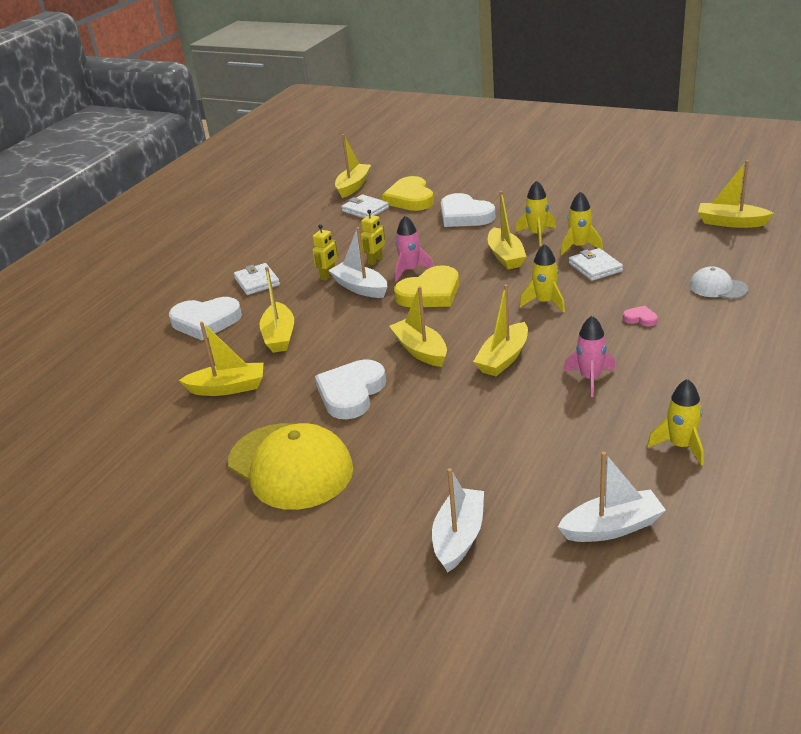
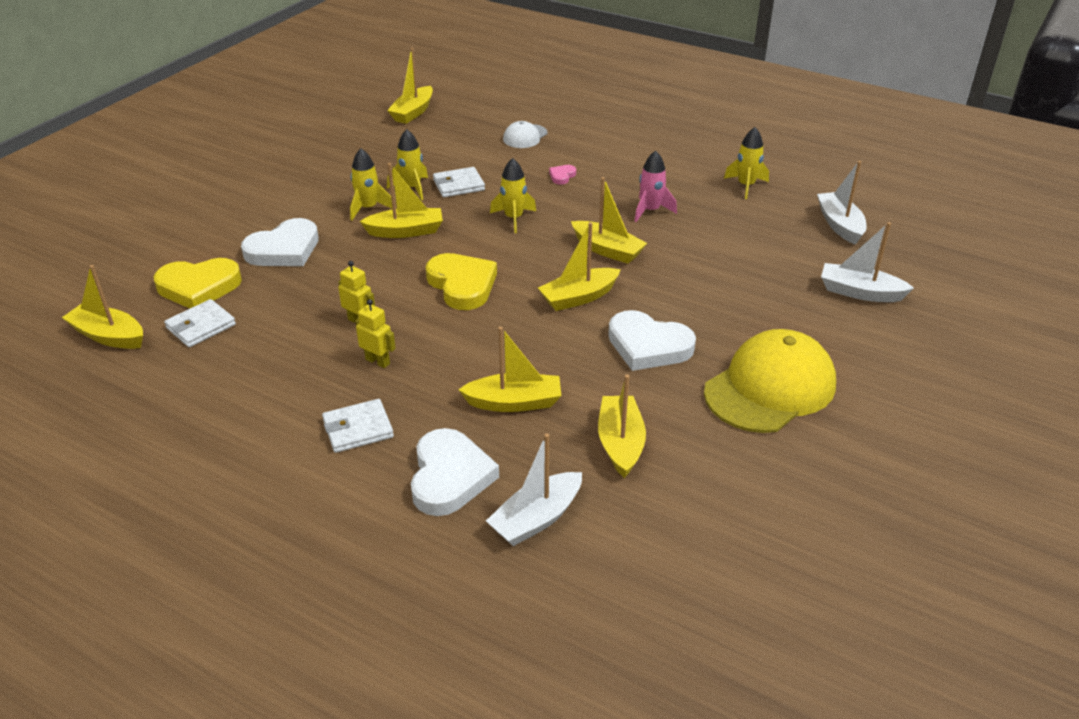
camera: 90 degrees left, 5 degrees up
white boat [328,227,387,298] -> white boat moved to [486,433,582,546]
pink rocket [395,215,434,282] -> none

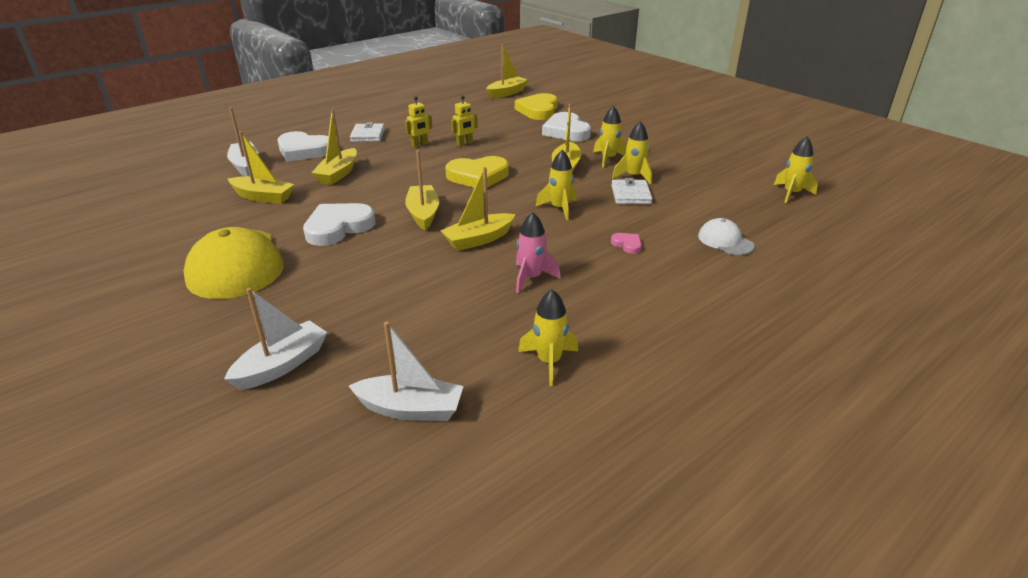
camera: 110 degrees right, 5 degrees down
white wallet [164,299,236,347] -> none
yellow boat [387,48,433,124] -> yellow rocket [774,137,818,203]

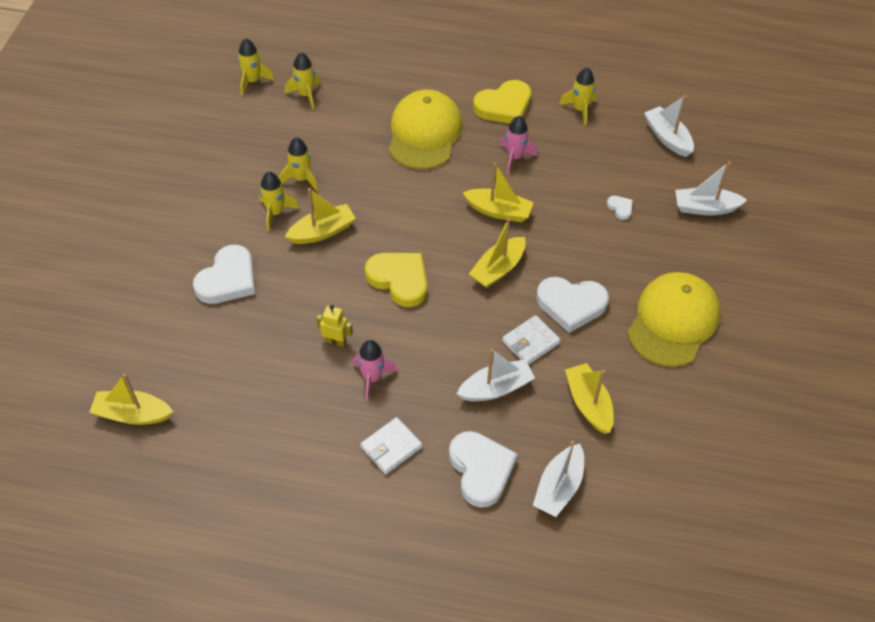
camera: 130 degrees left, 20 degrees up
yellow boat [312,109,357,185] -> white boat [457,349,535,401]
yellow robot [405,96,432,147] -> pink rocket [352,340,398,401]
yellow heart [515,93,558,120] -> yellow heart moved to [473,80,531,124]
yellow rocket [536,150,576,220] -> yellow rocket moved to [285,52,321,109]
white wallet [611,178,652,204] -> white wallet moved to [502,315,561,365]
pink heart [611,233,642,254] -> yellow cap [389,90,462,170]
white cap [698,218,754,255] -> none
none -> white heart [607,196,633,220]

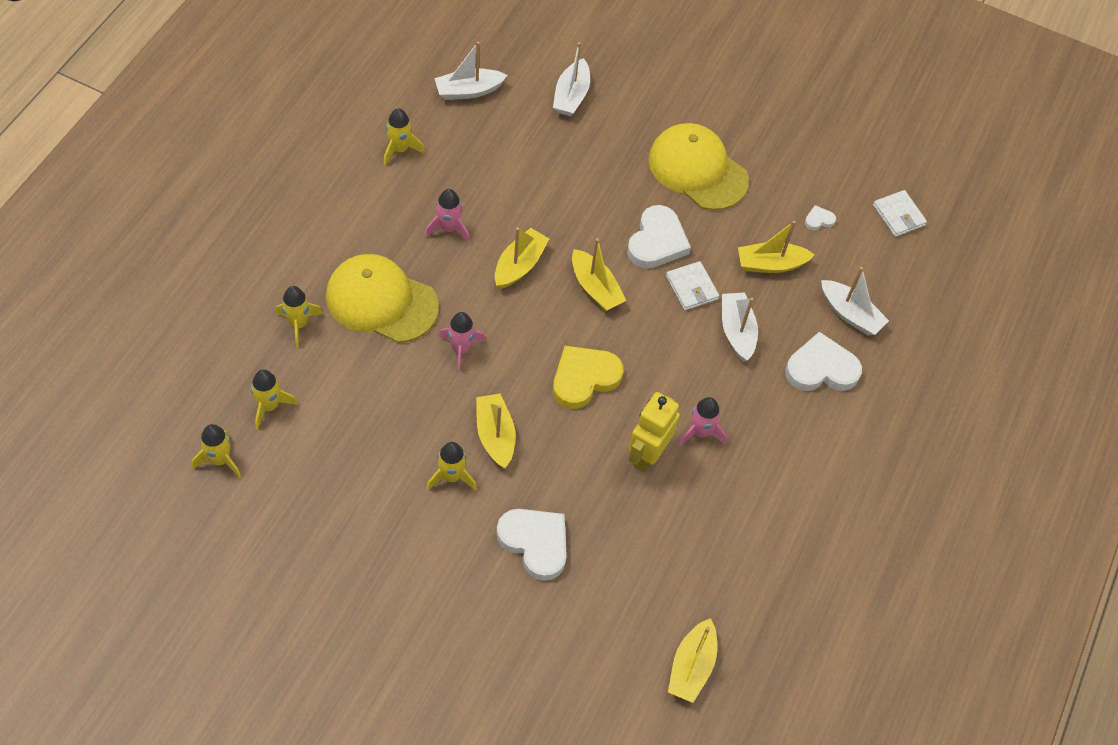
camera: 80 degrees left, 5 degrees up
yellow rocket [279,137,319,191] -> yellow rocket moved to [275,286,323,348]
yellow robot [316,305,353,347] -> yellow robot [629,392,680,473], size x1.78
white wallet [360,417,422,474] -> white wallet moved to [873,190,927,237]
yellow heart [473,80,531,124] -> none
white heart [607,196,633,220] -> white heart moved to [805,205,836,230]
none -> pink rocket [439,312,486,373]

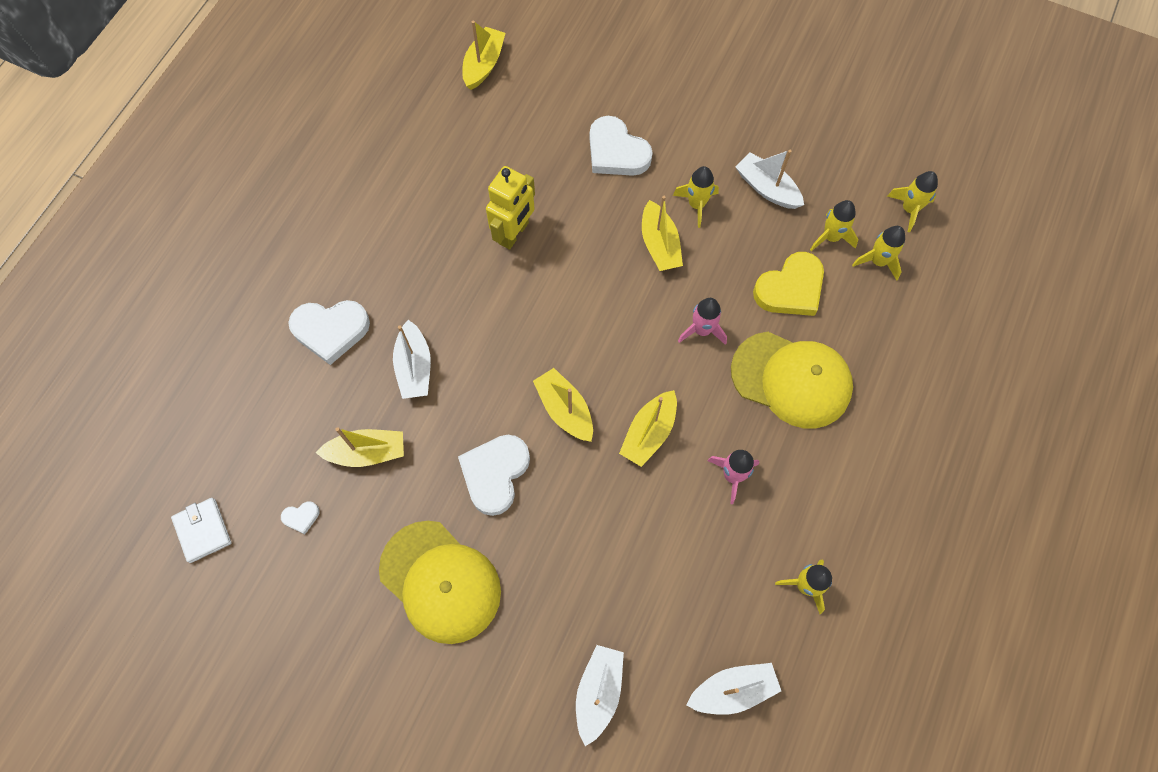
camera: 175 degrees left, 10 degrees up
yellow rocket [275,286,323,348] -> yellow rocket moved to [810,200,859,251]
yellow heart [553,346,623,409] -> yellow heart moved to [753,252,824,316]
white wallet [666,261,719,310] -> none
pink rocket [678,397,727,447] -> none
white boat [821,267,889,335] -> white boat moved to [735,150,804,209]

